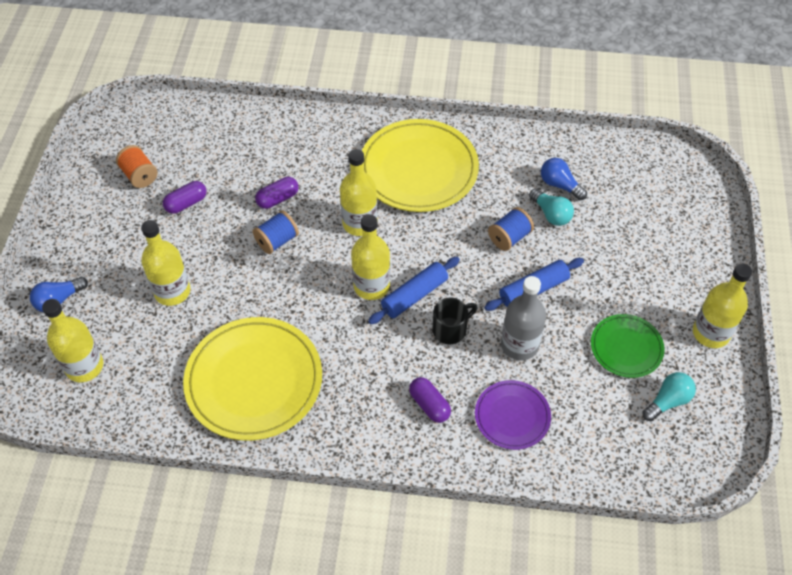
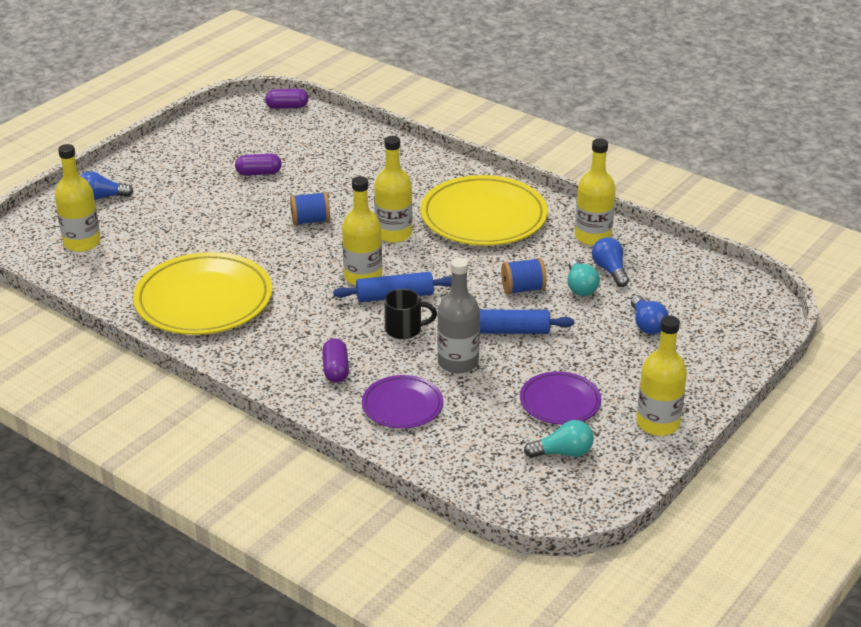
camera: 30 degrees right, 20 degrees down
orange spool [116,145,158,188] -> none
yellow bottle [141,220,191,306] -> yellow bottle moved to [575,138,616,246]
purple capsule [255,177,298,209] -> purple capsule moved to [265,89,309,109]
green plate [591,314,665,378] -> purple plate [520,372,601,425]
none -> blue light bulb [631,295,669,334]

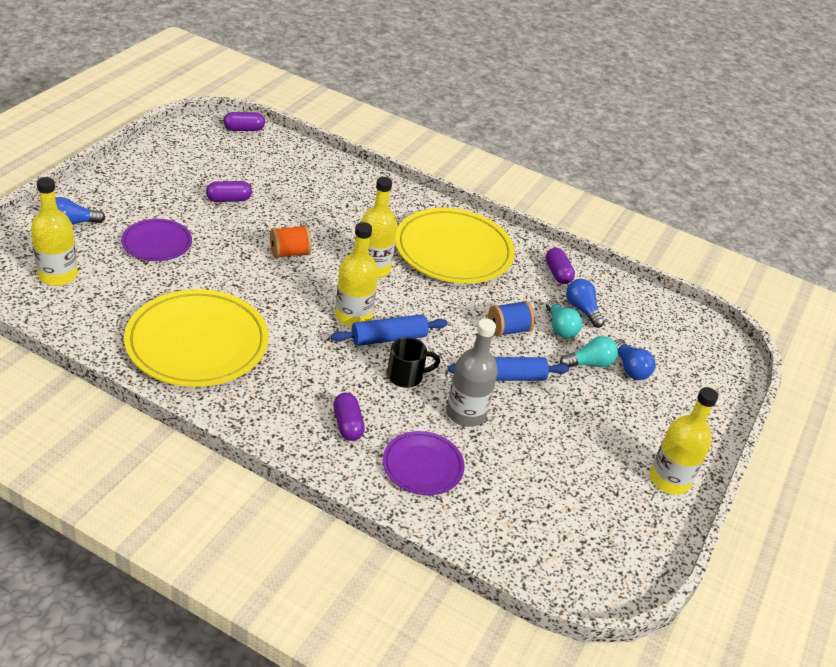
camera: 15 degrees left, 5 degrees up
blue spool [290,192,330,225] -> orange spool [270,225,312,258]
purple plate [520,372,601,425] -> purple plate moved to [121,219,192,261]
turquoise light bulb [524,420,594,458] -> turquoise light bulb moved to [560,336,618,367]
yellow bottle [575,138,616,246] -> purple capsule [545,248,575,284]

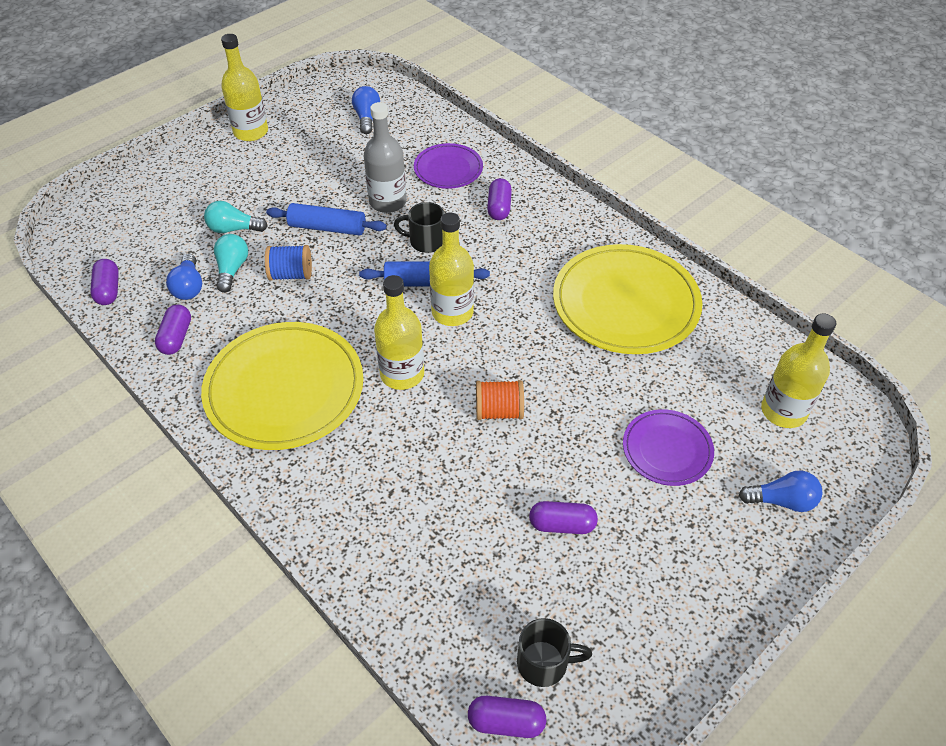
camera: 155 degrees left, 10 degrees up
blue light bulb [614,339,655,380] -> blue light bulb moved to [352,86,380,134]
none -> purple capsule [90,259,119,305]
none -> black mug [517,618,592,687]

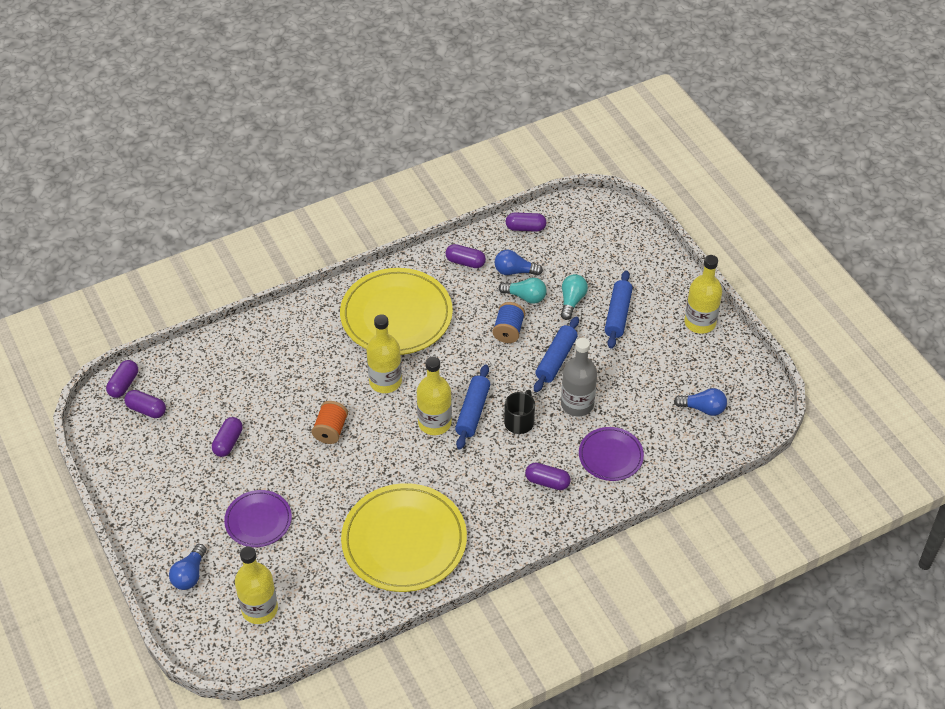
camera: 105 degrees right, 0 degrees up
black mug [517,618,592,687] -> purple capsule [124,390,166,418]
none -> blue rolling pin [605,270,633,349]

